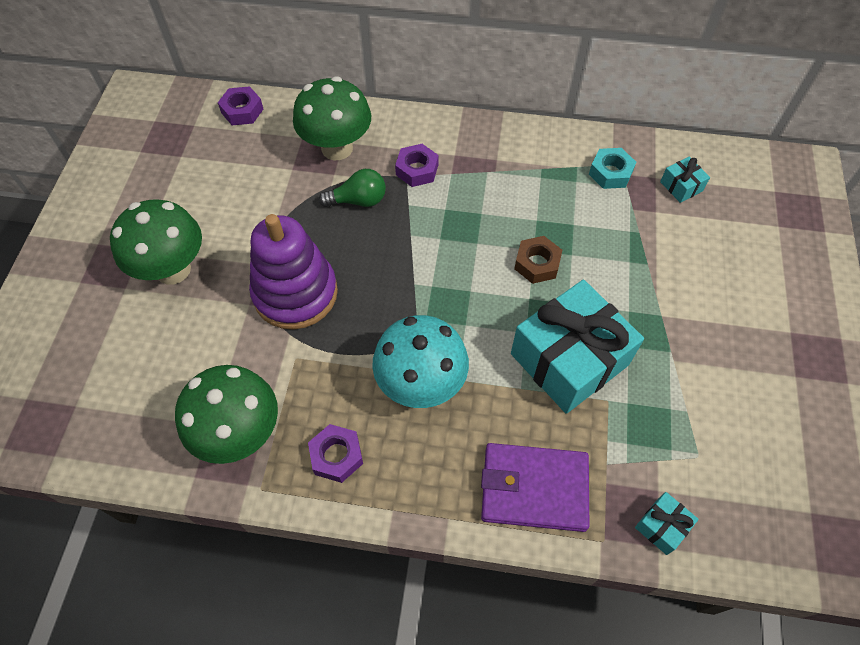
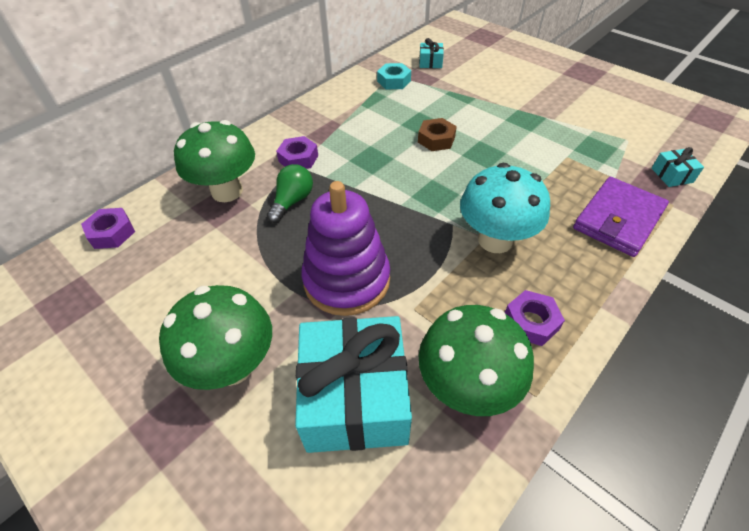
camera: 55 degrees left, 10 degrees down
turquoise gift [511,280,644,414] -> turquoise gift moved to [295,316,412,453]

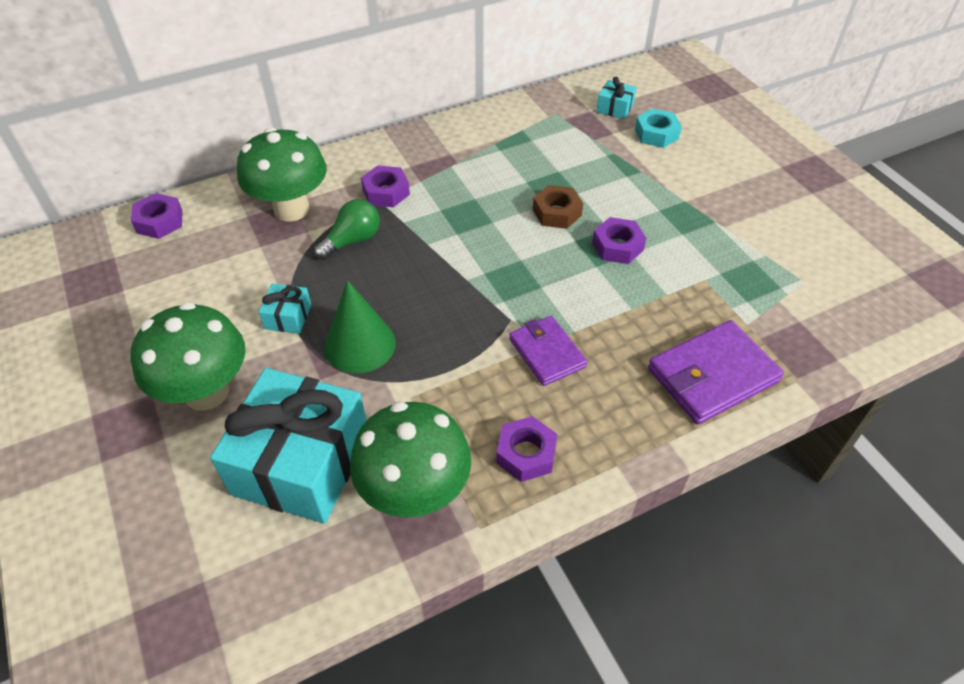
camera: 20 degrees right, 0 degrees up
purple stacking toy [301,181,390,316] -> green cone [325,280,396,373]
turquoise nut [377,63,411,89] -> turquoise nut moved to [635,109,682,148]
turquoise mushroom [460,163,550,253] -> purple wallet [509,316,587,386]
turquoise gift [652,147,704,187] -> turquoise gift moved to [259,284,311,334]
none -> purple nut [592,217,646,264]

